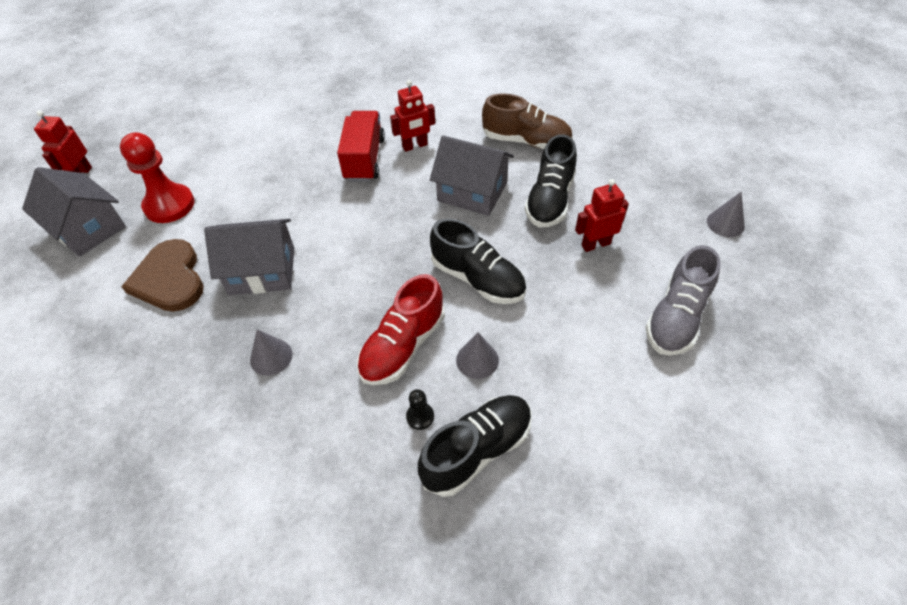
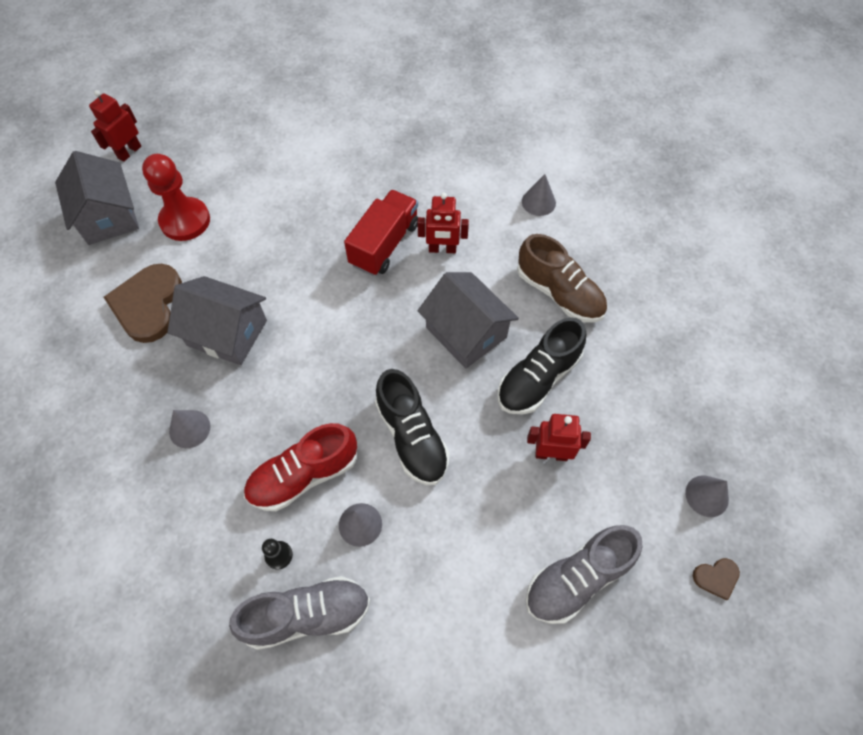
camera: 25 degrees right, 10 degrees up
black shoe [418,395,532,497] -> grey shoe [229,576,370,650]
none -> grey cone [522,174,556,216]
none -> brown heart [693,558,740,600]

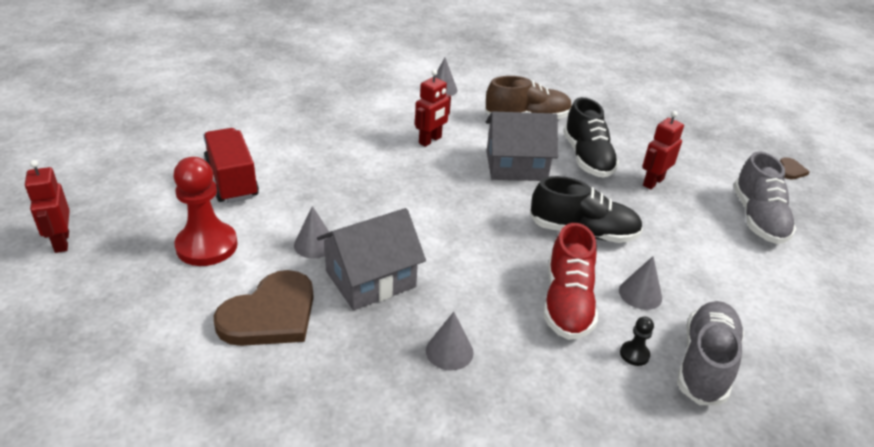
camera: 55 degrees left, 25 degrees down
grey house [55,151,139,245] -> none
brown heart [104,264,182,343] -> brown heart turned 90 degrees counterclockwise [214,270,314,346]
red truck [344,190,418,276] -> red truck moved to [203,128,259,203]
grey cone [685,475,729,517] -> grey cone moved to [294,206,332,259]

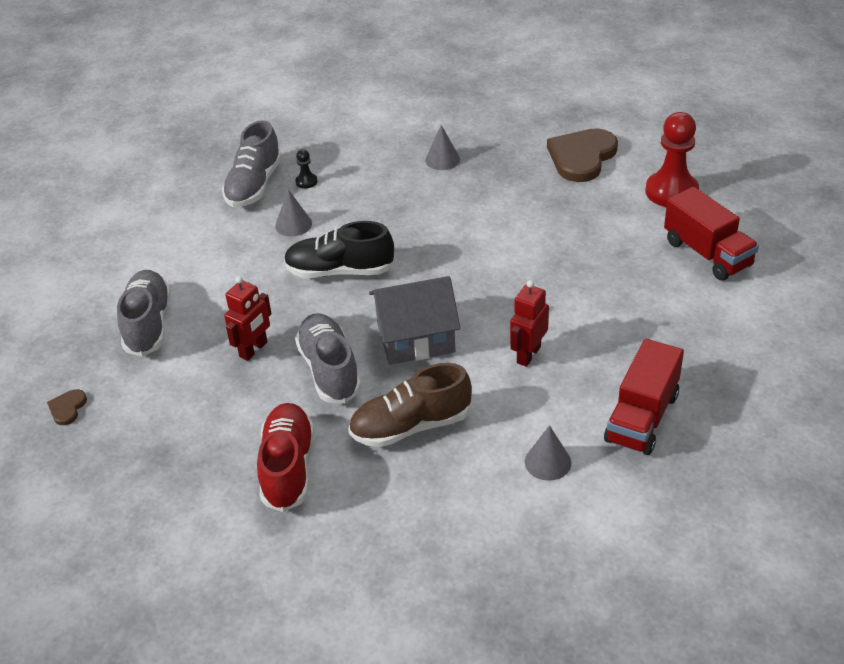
camera: 175 degrees right, 5 degrees up
red robot [25,160,70,253] -> none
grey cone [294,206,332,259] -> none
grey house [317,208,426,310] -> none
red shoe [543,223,598,340] -> red shoe moved to [257,403,314,512]
black shoe [563,97,619,178] -> grey shoe [295,313,361,403]
none -> red truck [604,339,684,455]

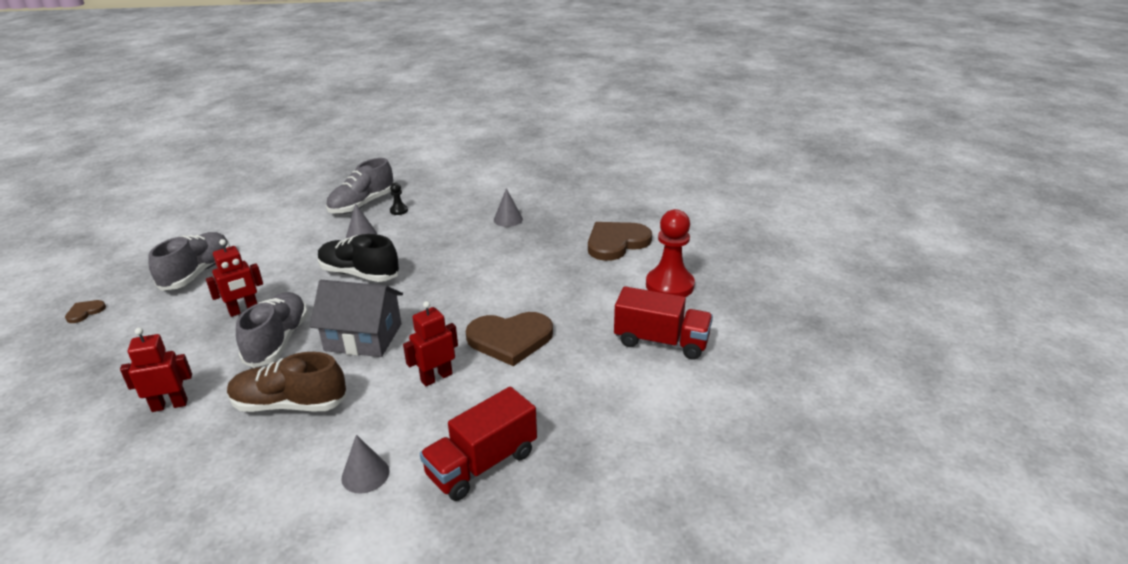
camera: 20 degrees right, 10 degrees down
red shoe [257,403,314,512] -> red robot [120,328,192,412]
red truck [664,187,759,281] -> red truck turned 60 degrees counterclockwise [614,287,713,360]
none -> brown heart [466,312,553,366]

